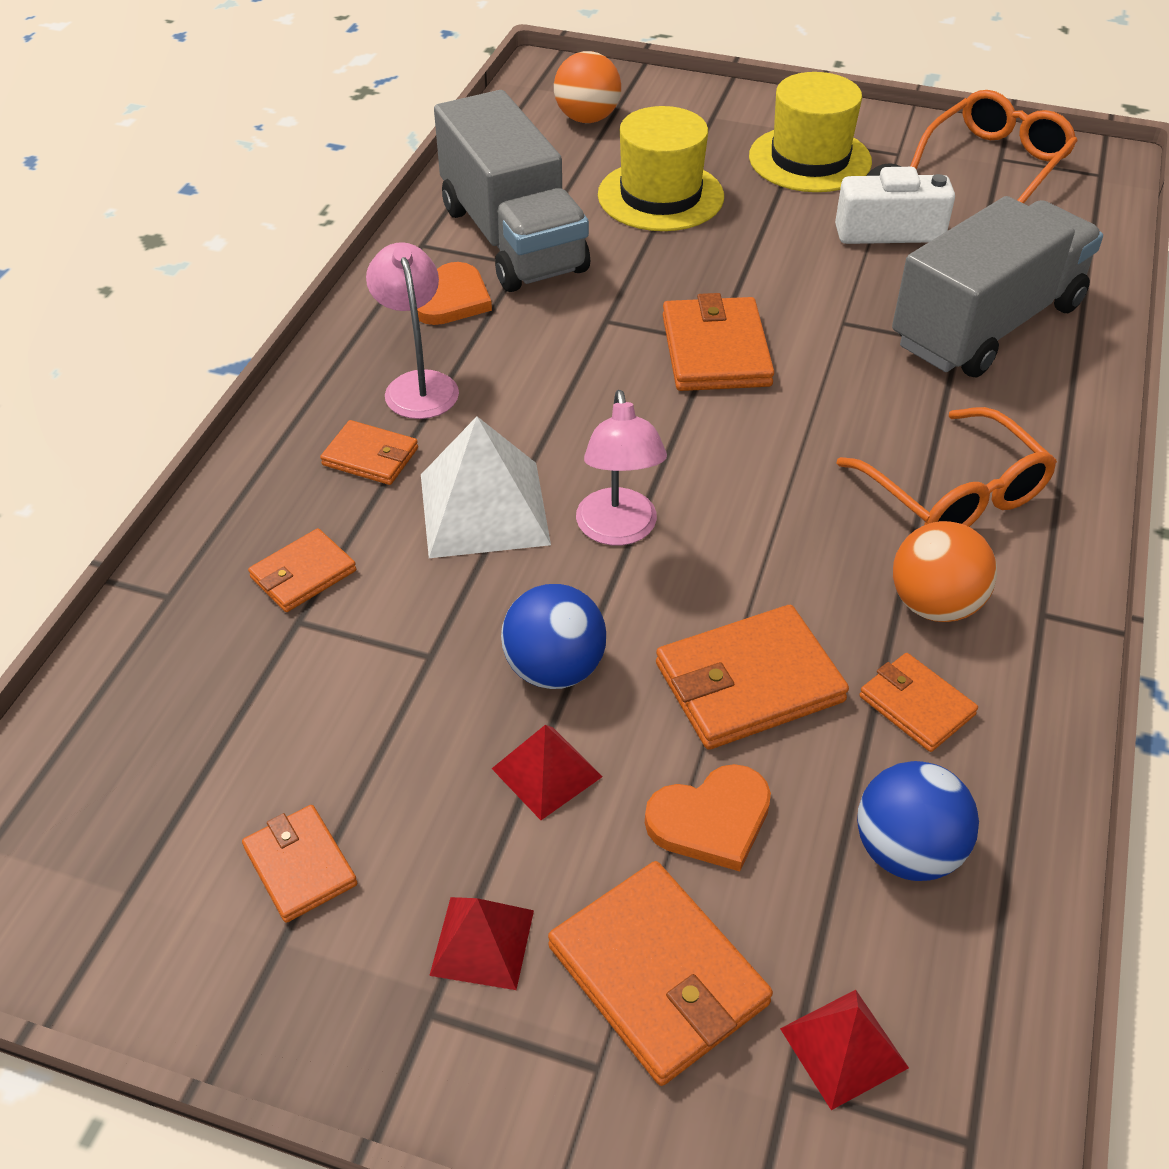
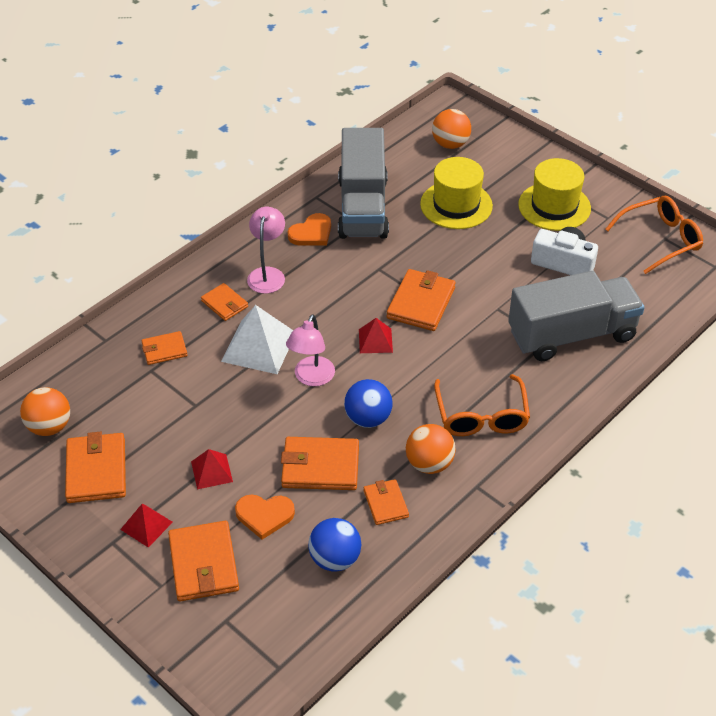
camera: 25 degrees right, 0 degrees up
orange wallet [242,805,357,923] -> orange wallet [65,431,126,503], size x1.69
blue ball [501,584,606,689] -> blue ball moved to [344,379,393,428]
red pyramid [780,990,909,1110] -> red pyramid moved to [359,318,393,353]
none -> orange ball [20,387,70,436]

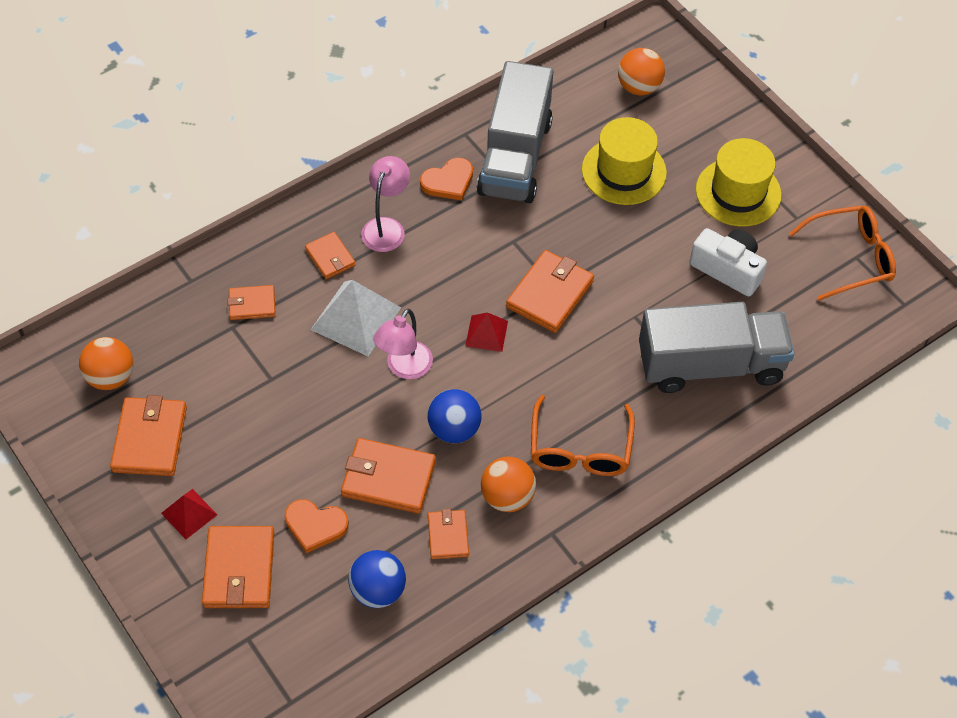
camera: 10 degrees right, 10 degrees up
red pyramid [191,449,233,489] -> none

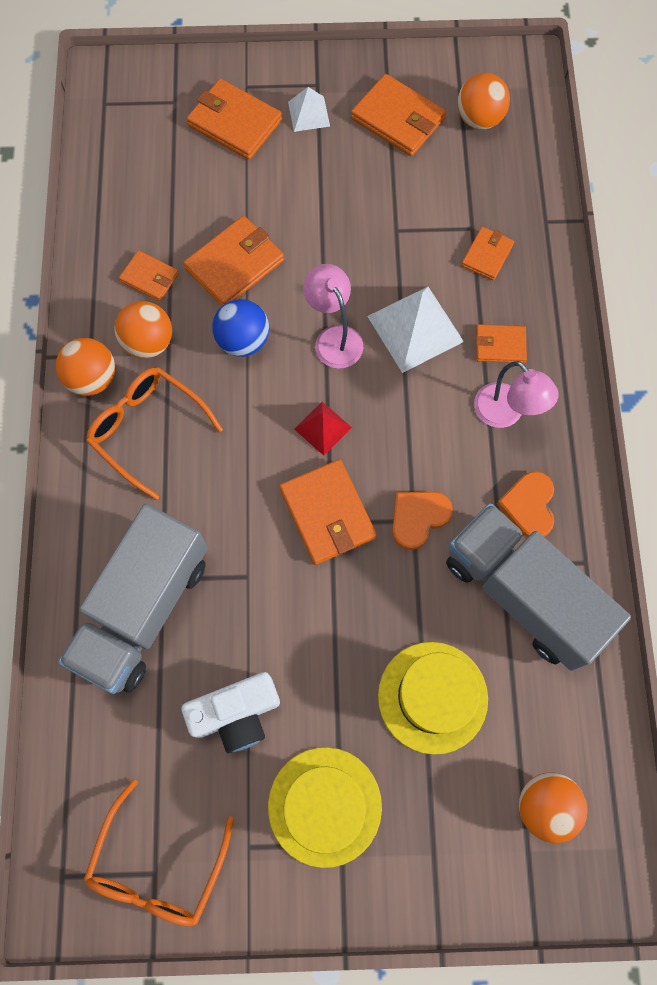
camera: 125 degrees right, 15 degrees up
red pyramid [161,489,217,539] -> white pyramid [288,87,330,132]
orange heart [285,499,349,553] -> orange heart moved to [392,492,453,550]
blue ball [348,550,406,608] -> none
none -> orange ball [56,338,115,396]

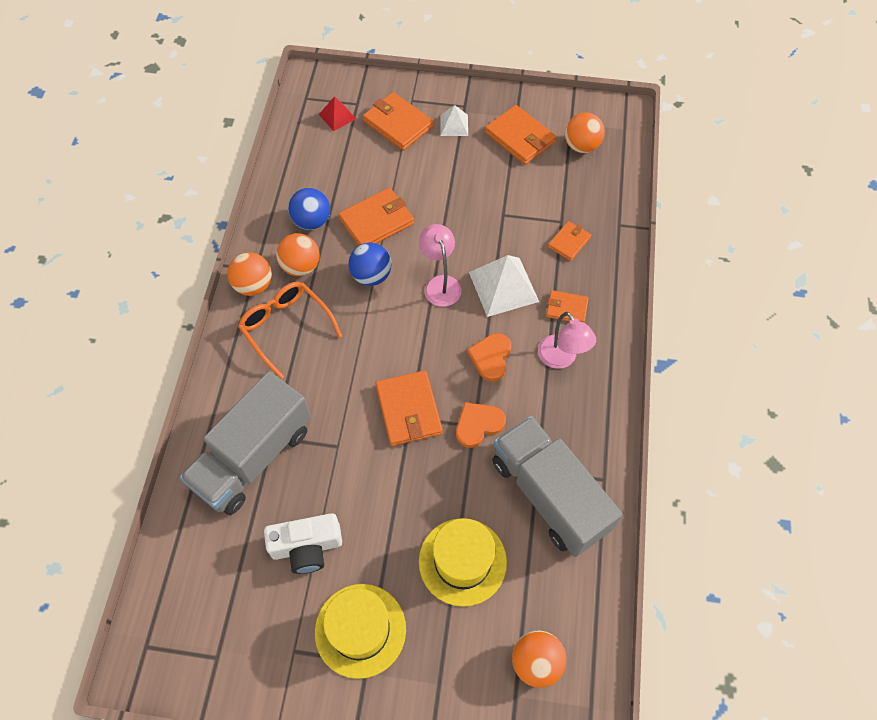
camera: 10 degrees right, 10 degrees down
orange glasses [83,779,234,926] -> none
orange wallet [119,250,179,301] -> blue ball [288,188,330,230]
red pyramid [294,402,352,456] -> red pyramid moved to [319,96,356,131]
orange heart [497,471,554,537] -> orange heart moved to [467,333,511,382]

